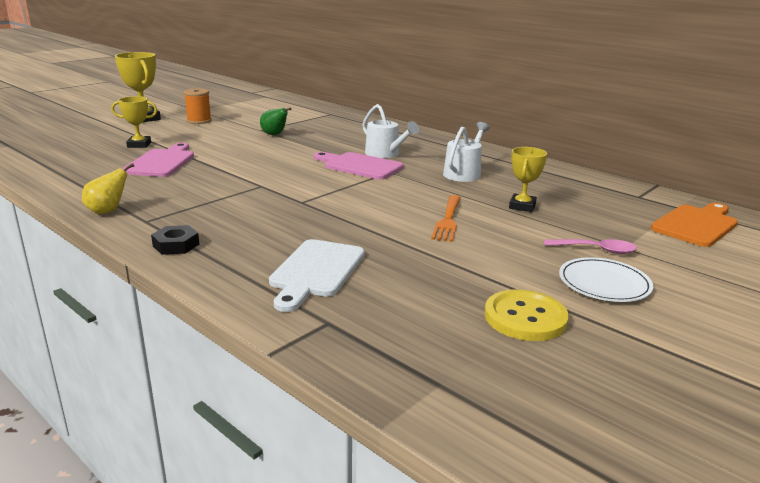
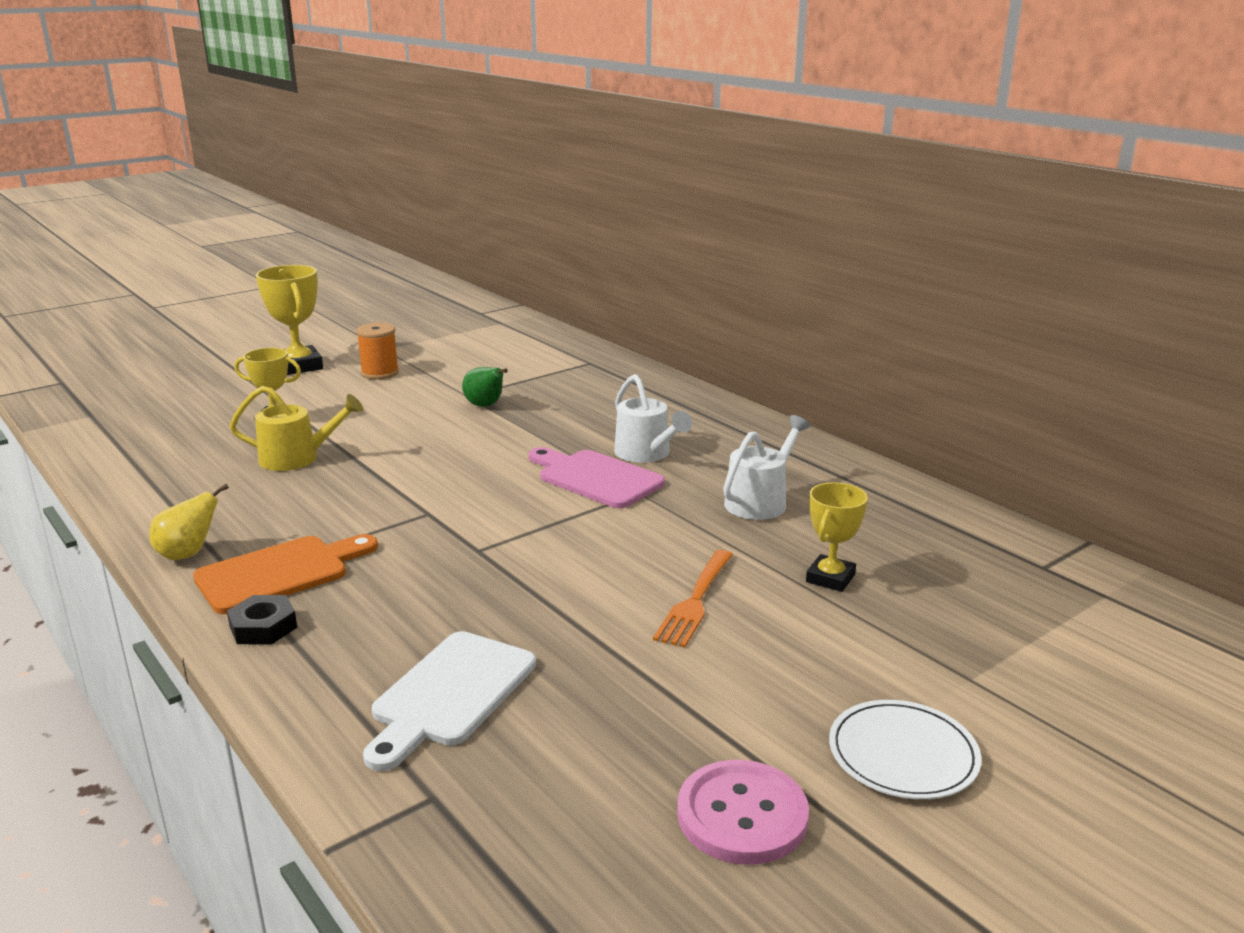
camera: 10 degrees right, 0 degrees up
pink cutting board [123,143,194,177] -> yellow watering can [230,386,363,471]
yellow button [484,289,569,341] -> pink button [677,760,809,865]
pink spoon [544,239,637,254] -> none
orange cutting board [651,202,738,247] -> orange cutting board moved to [193,534,378,614]

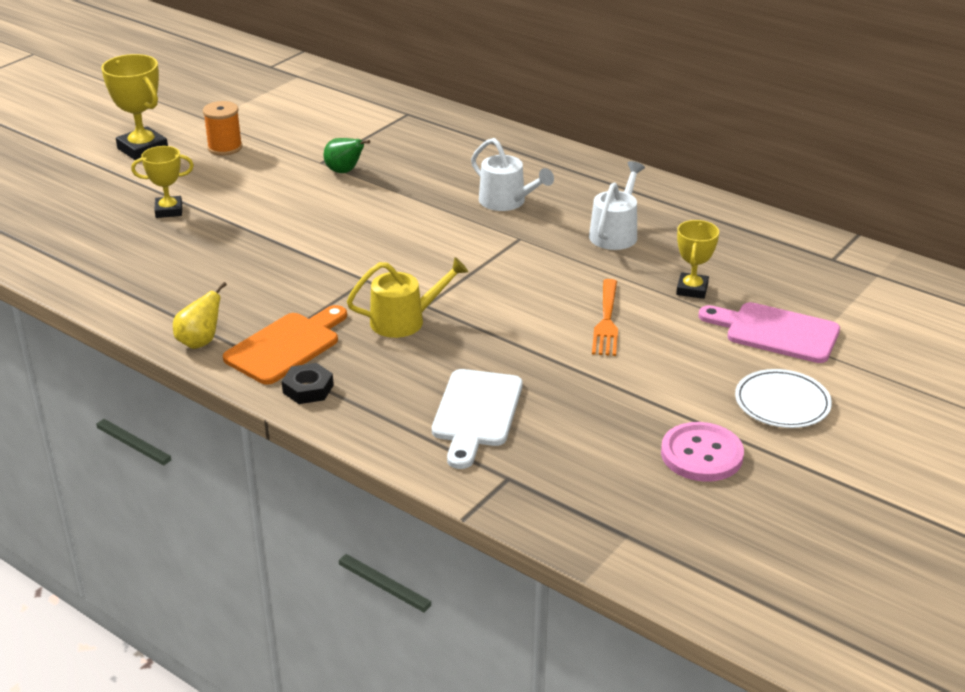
camera: 15 degrees left, 10 degrees up
yellow watering can [230,386,363,471] -> yellow watering can moved to [347,257,468,338]
pink cutting board [528,447,665,508] -> pink cutting board moved to [698,302,840,363]

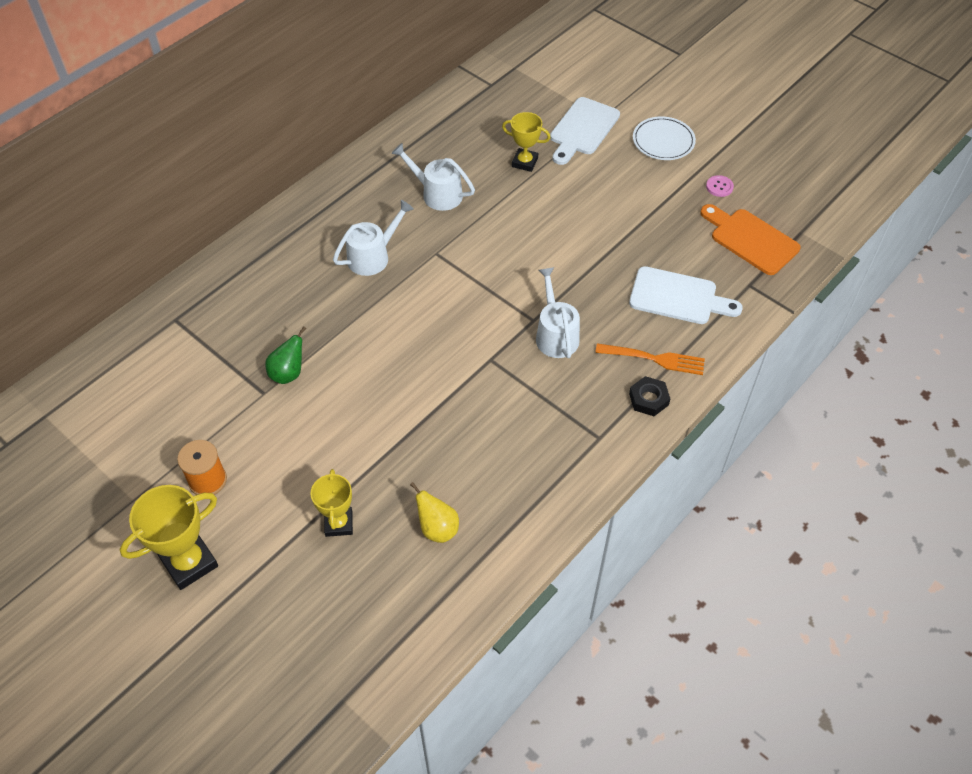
camera: 85 degrees left, 20 degrees up
yellow pear [173,282,227,349] -> yellow pear moved to [410,482,459,543]
orange cutting board [223,305,347,385] -> orange cutting board moved to [700,204,801,275]
yellow watering can [347,257,468,338] -> white watering can [536,267,580,358]
orange fork [592,279,618,356] -> orange fork moved to [595,343,705,375]
pink button [661,422,744,482] -> pink button [706,175,734,197], size x0.51
pink cutting board [698,302,840,363] -> white cutting board [550,97,620,165]

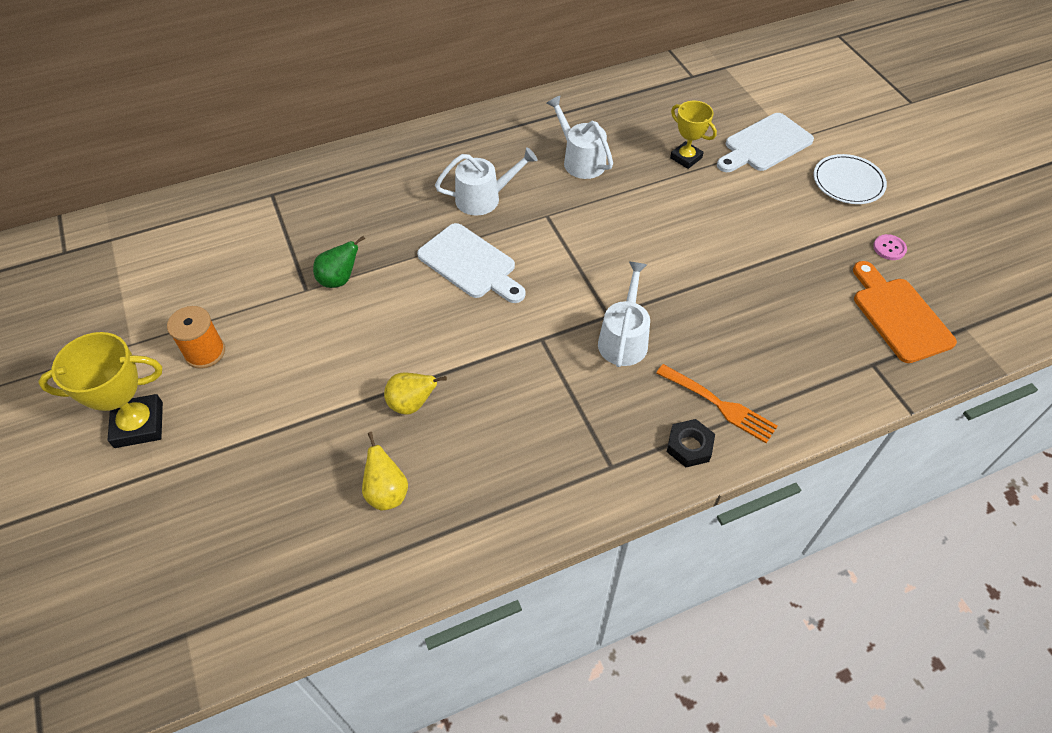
camera: 25 degrees right, 0 degrees up
yellow trophy [310,469,353,537] -> none
white cutting board [629,266,743,324] -> white cutting board moved to [417,223,526,303]
none -> yellow pear [384,373,447,414]

